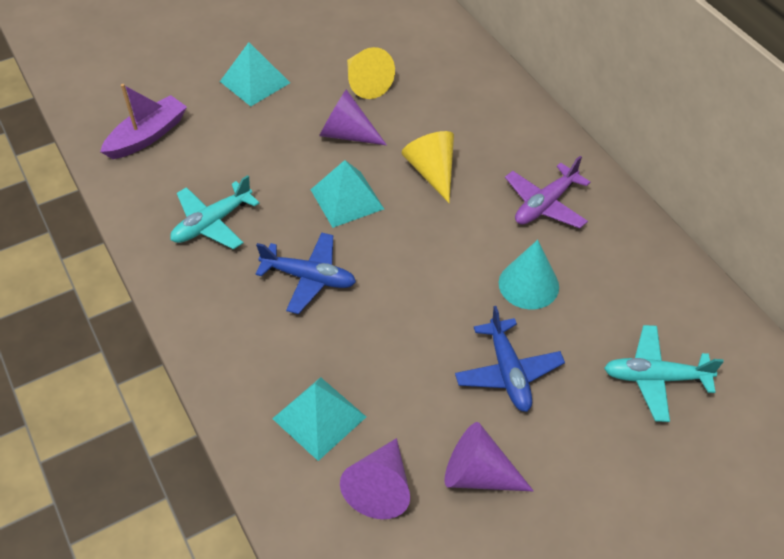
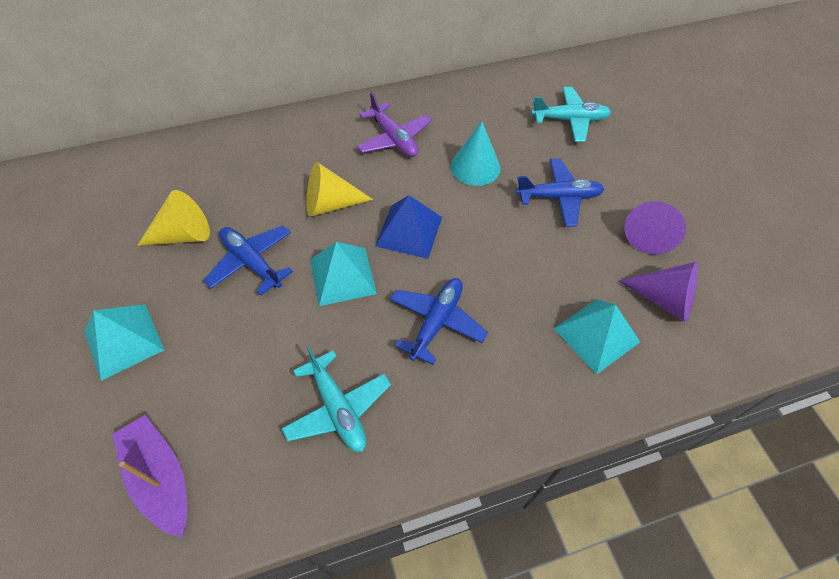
camera: 80 degrees left, 5 degrees up
purple cone [319,89,387,145] -> blue plane [203,225,293,295]
turquoise plane [604,325,724,422] -> turquoise plane turned 105 degrees counterclockwise [531,87,611,142]
none -> blue pyramid [375,195,442,259]

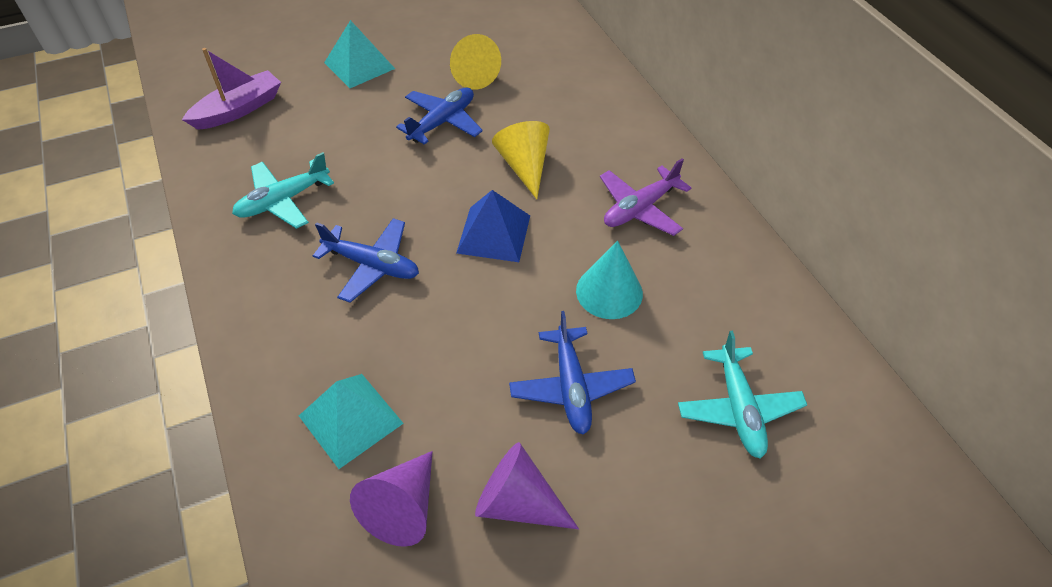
camera: 85 degrees right, 5 degrees down
turquoise pyramid [310,242,377,306] -> none

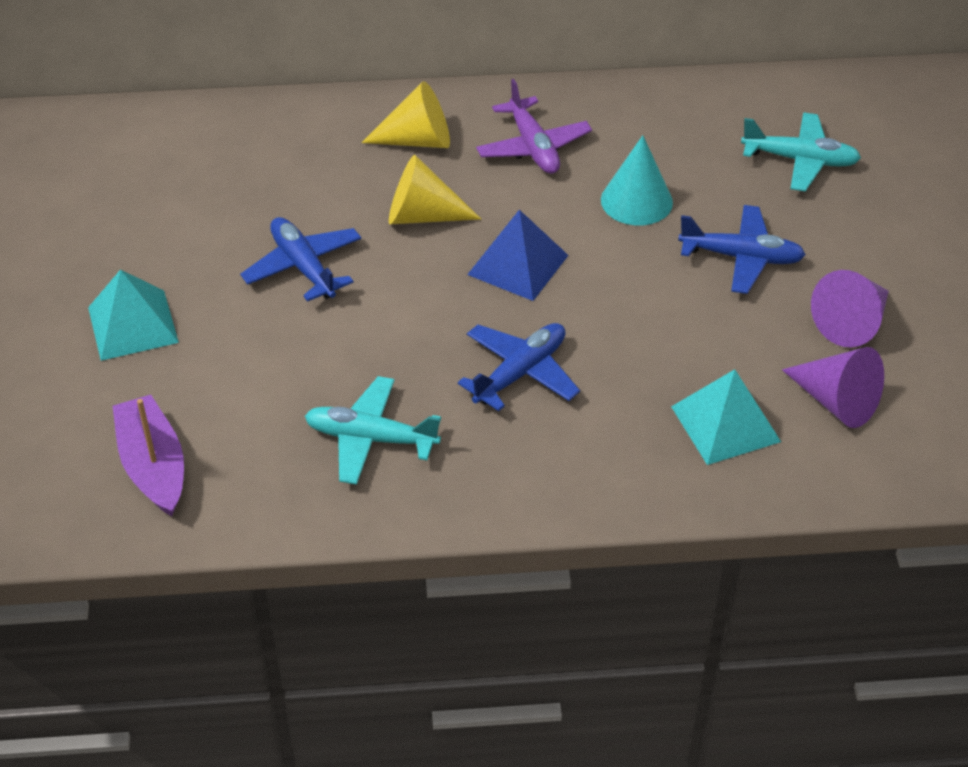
camera: 70 degrees left, 5 degrees down
turquoise plane [232,152,334,229] -> turquoise plane turned 120 degrees clockwise [305,376,441,485]
yellow cone [450,34,501,90] -> yellow cone moved to [362,81,450,148]

